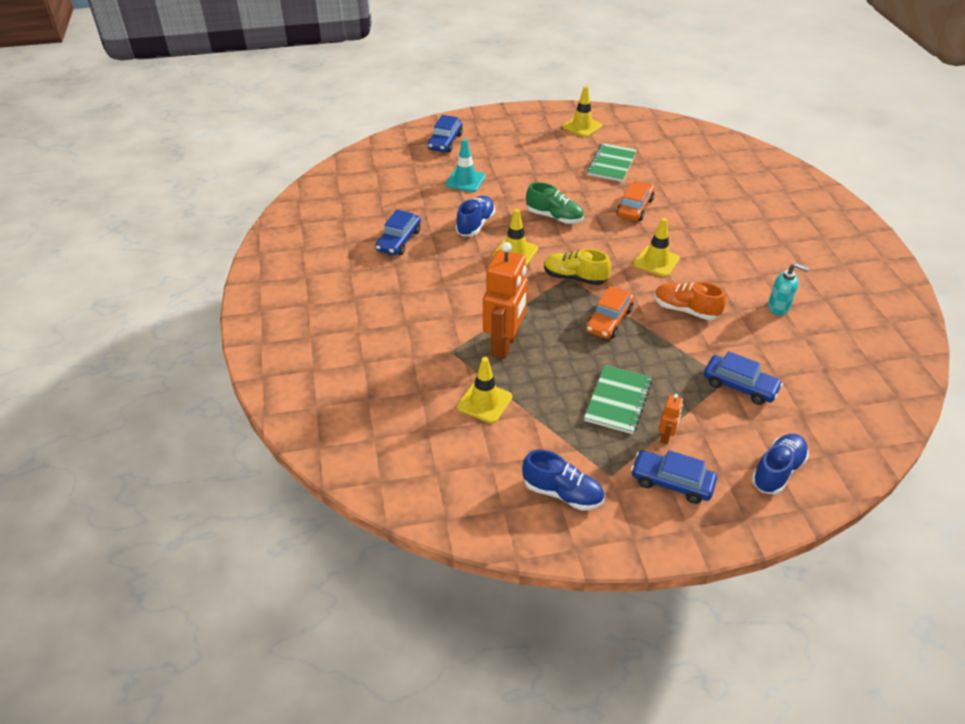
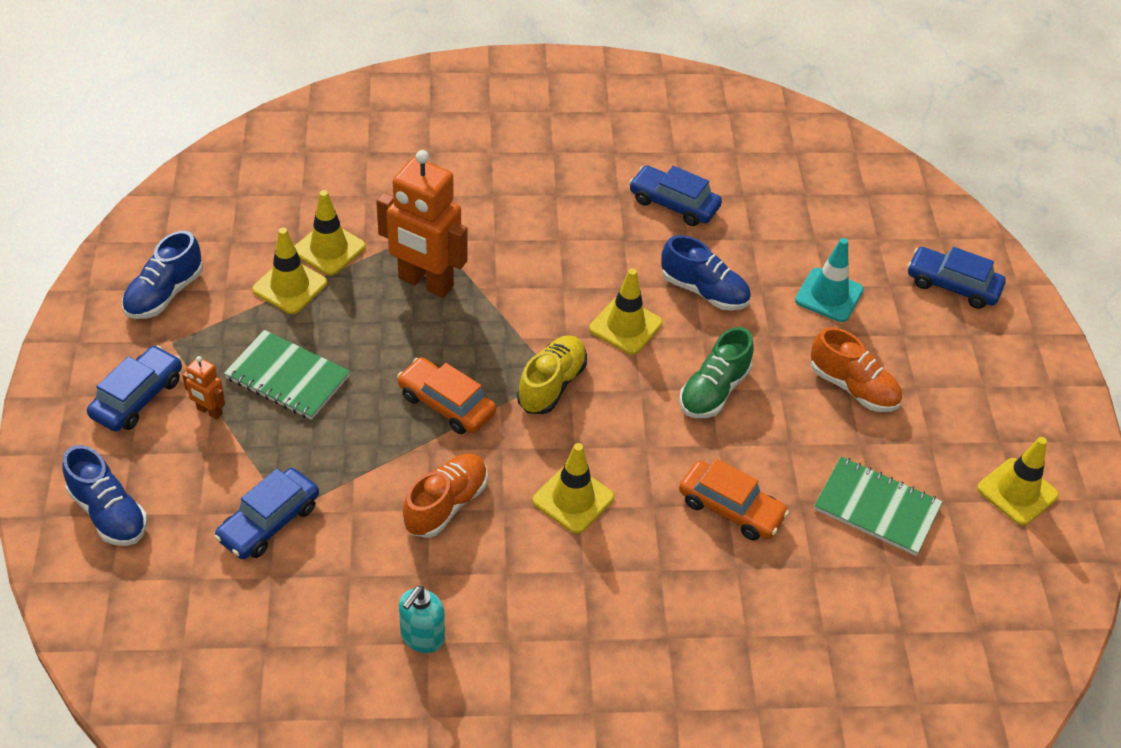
camera: 95 degrees right, 5 degrees up
none -> yellow traffic cone [252,228,327,314]
none -> orange shoe [811,327,902,412]

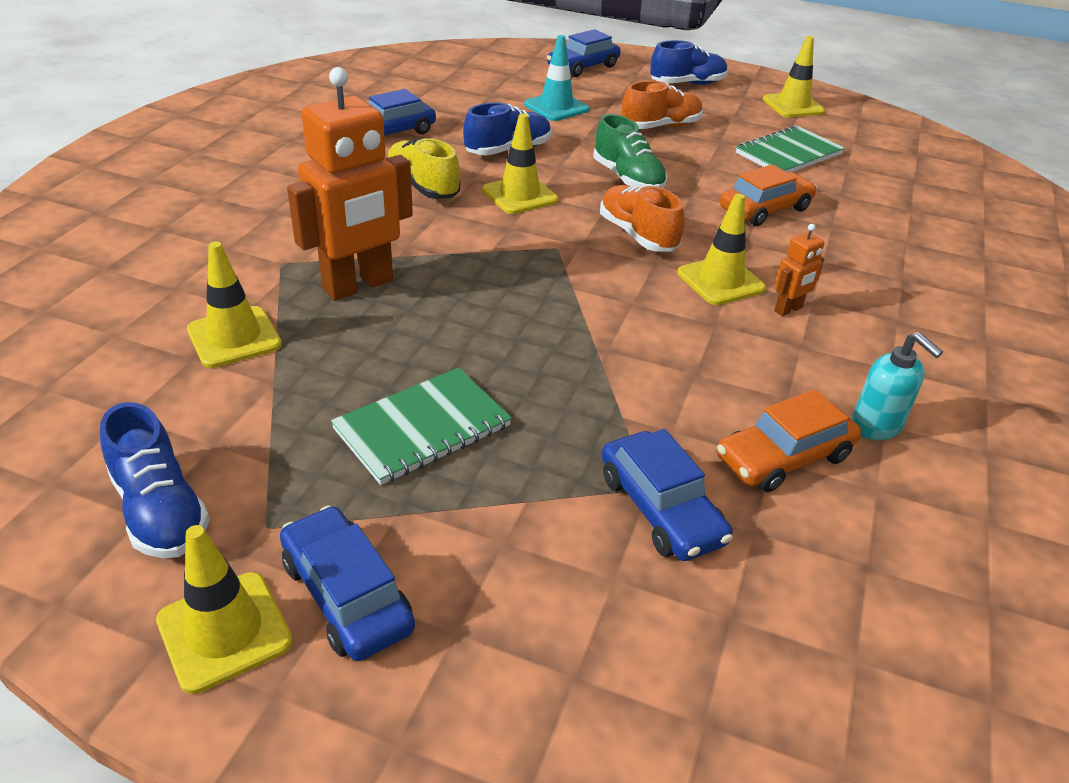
camera: 65 degrees left, 10 degrees down
blue shoe [62,445,147,546] -> blue shoe moved to [650,40,728,85]
orange robot [182,356,225,420] -> orange robot moved to [774,224,825,316]
yellow traffic cone [252,228,327,314] -> yellow traffic cone moved to [156,525,293,694]
orange car [397,357,496,434] -> orange car moved to [717,389,861,492]
orange shoe [403,454,488,538] -> orange shoe moved to [600,185,685,252]
yellow shoe [517,335,587,414] -> yellow shoe moved to [387,138,460,199]

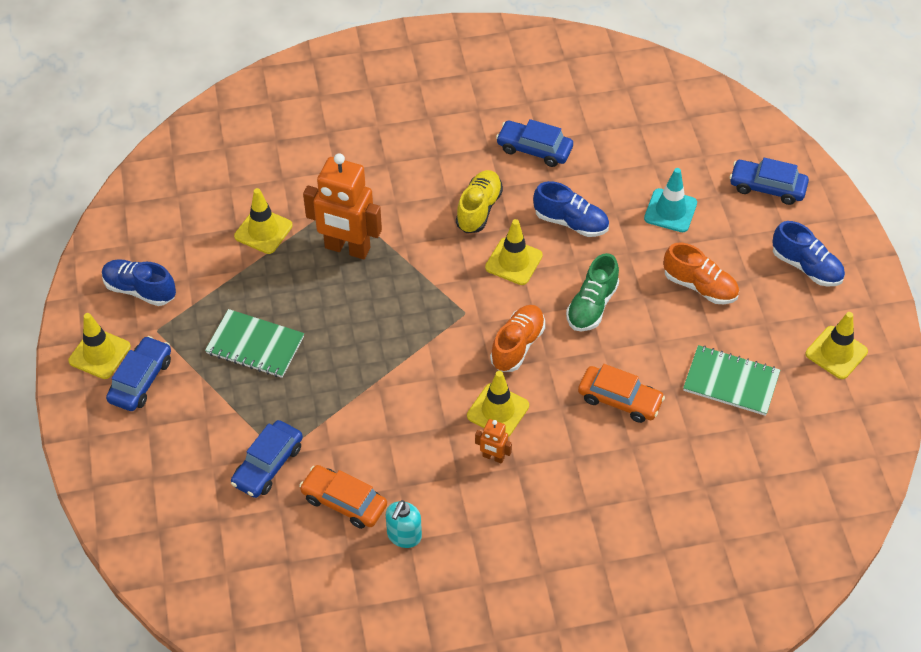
camera: 60 degrees right, 15 degrees up
blue shoe [100,402,210,558] -> blue shoe turned 90 degrees clockwise [102,259,176,306]

